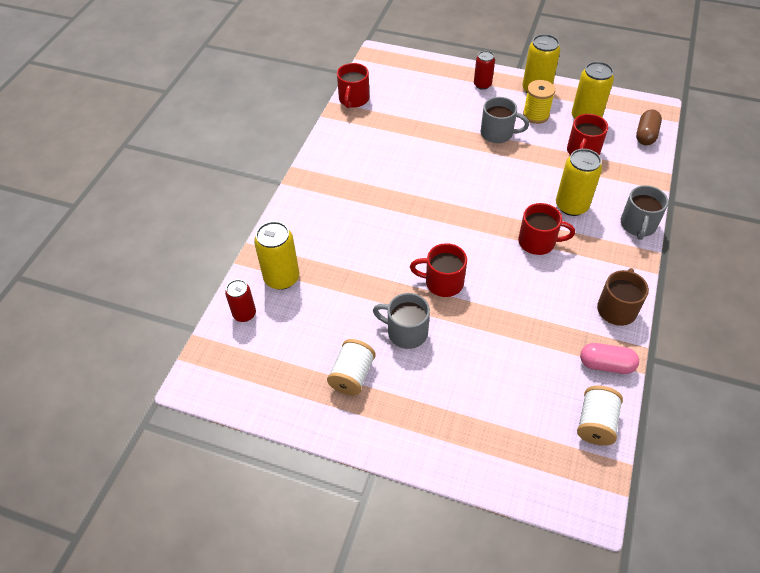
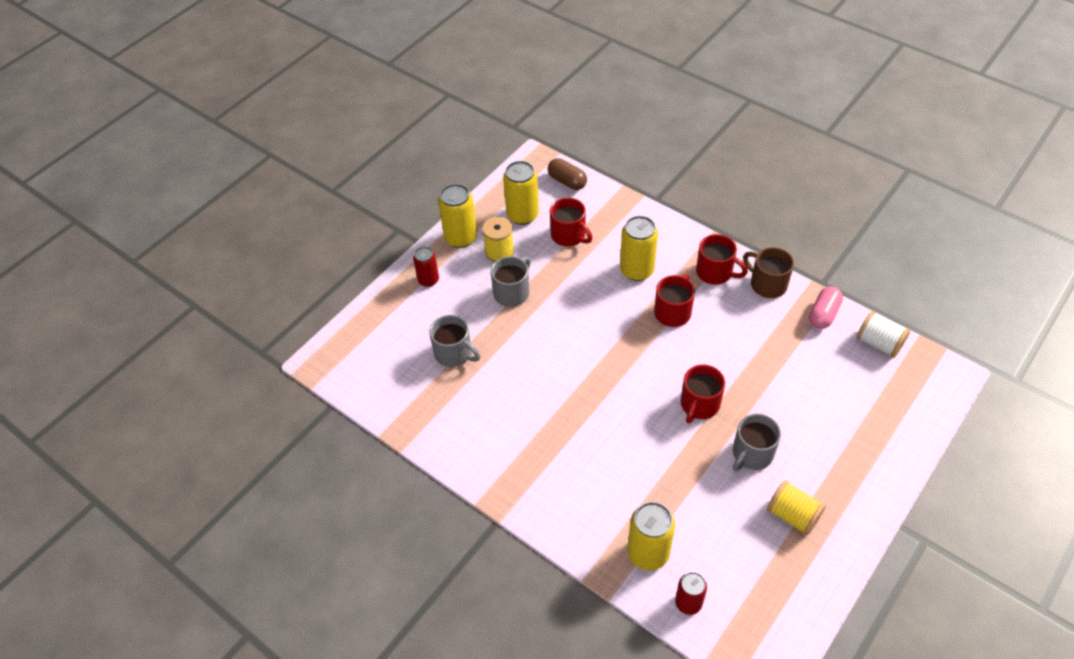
camera: 70 degrees left, 0 degrees up
white spool [327,339,375,396] -> yellow spool [767,480,826,535]
red mug [337,63,369,108] -> red mug moved to [696,234,748,285]
grey mug [621,185,669,240] -> grey mug moved to [429,315,480,367]

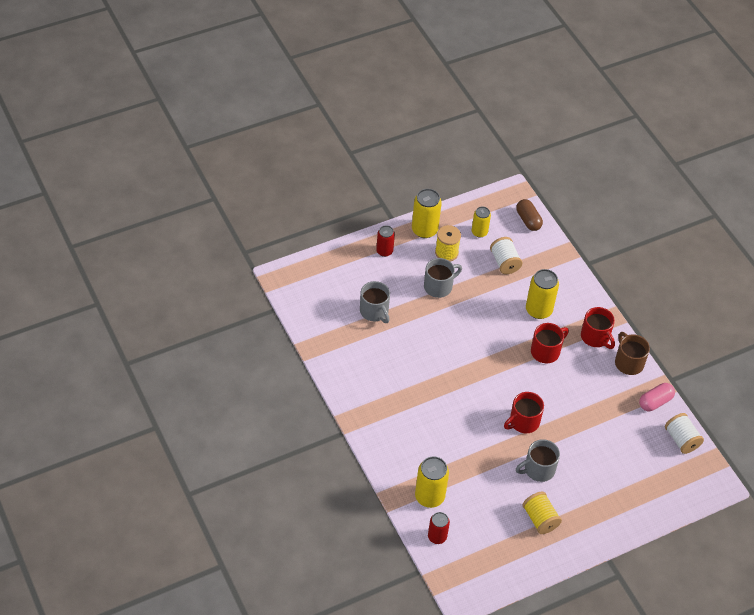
camera: 20 degrees right, 0 degrees up
yellow can [503,161,539,225] -> yellow can [472,207,491,238], size x0.63
red mug [550,198,592,246] -> white spool [490,237,522,274]

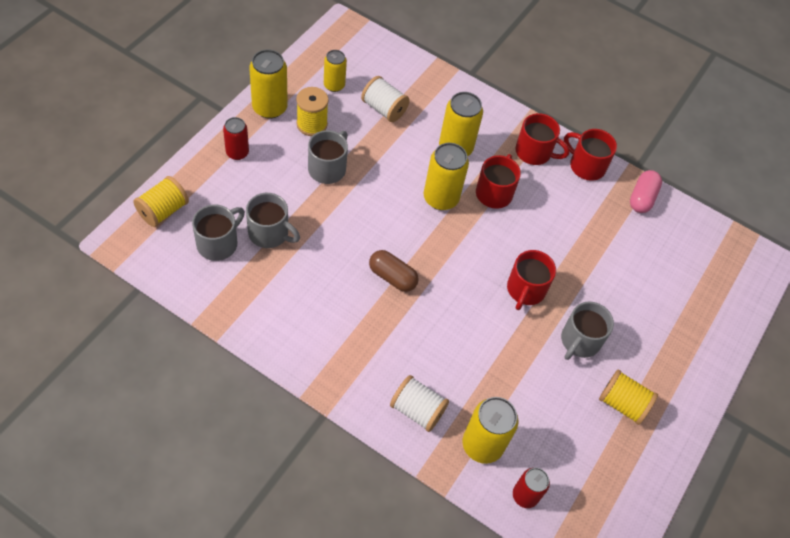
camera: 35 degrees left, 5 degrees up
brown capsule [516,199,543,231] -> brown capsule moved to [369,250,419,292]
brown mug [615,332,650,375] -> red mug [564,129,617,181]
white spool [665,413,704,454] -> white spool moved to [390,375,449,432]
none -> yellow spool [133,176,189,227]
none -> grey mug [192,205,245,261]
none -> yellow can [424,143,469,210]

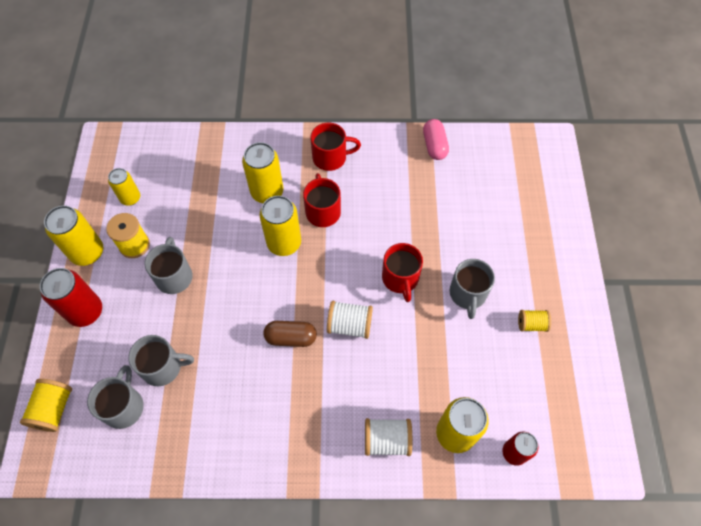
camera: 25 degrees left, 5 degrees up
red can [223,117,249,160] -> red can [40,268,102,327], size x1.59
white spool [361,76,410,122] -> white spool moved to [327,301,373,339]
red mug [564,129,617,181] -> none
yellow spool [599,370,658,425] -> yellow spool [518,310,551,332], size x0.66

